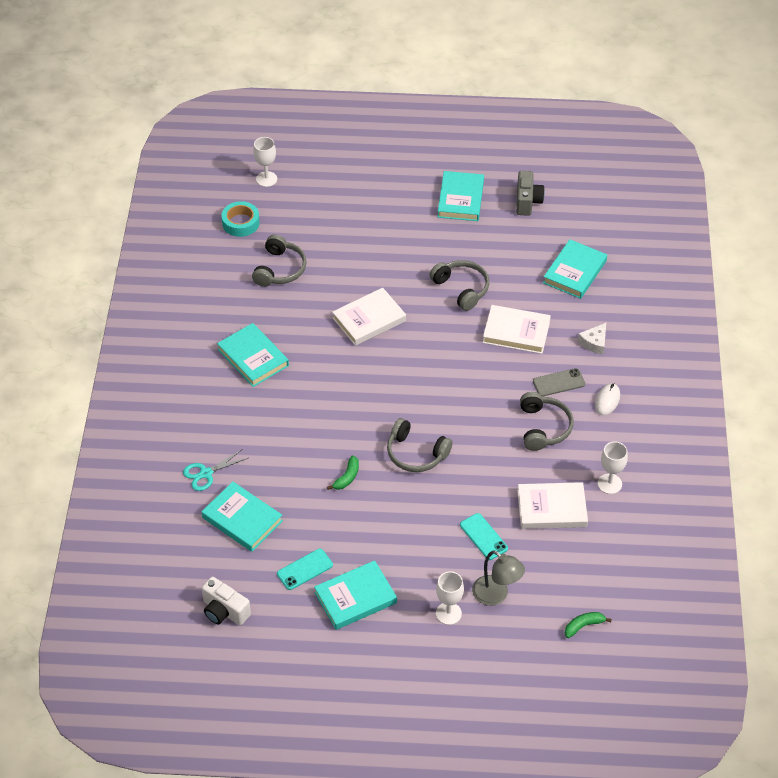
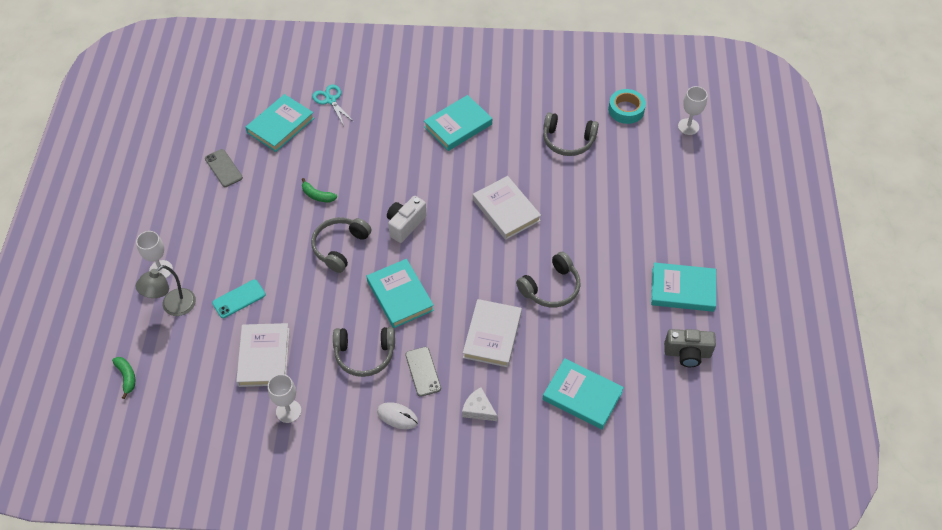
camera: 90 degrees right, 5 degrees up
white camera [202,577,251,625] -> white camera moved to [387,196,427,243]
turquoise phone [277,549,333,590] -> grey phone [205,149,243,187]
turquoise book [314,560,397,630] -> turquoise book moved to [366,259,434,328]

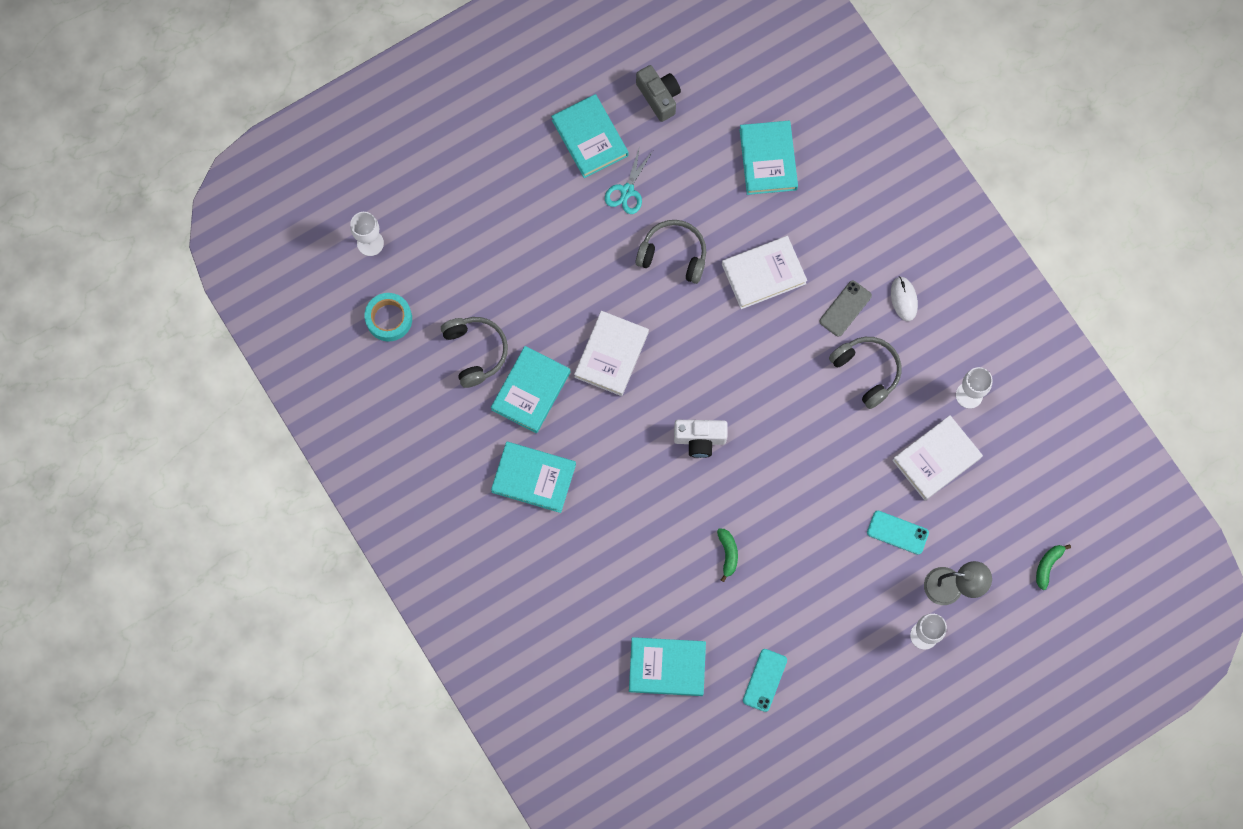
camera: 125 degrees left, 20 degrees up
grey phone [205,149,243,187] -> turquoise phone [743,649,787,712]
grey headphones [311,217,371,273] -> none
turquoise scissors [312,85,354,126] -> turquoise scissors moved to [605,146,653,214]
turquoise book [366,259,434,328] -> turquoise book moved to [491,346,570,433]
white cheese [462,387,497,421] -> none

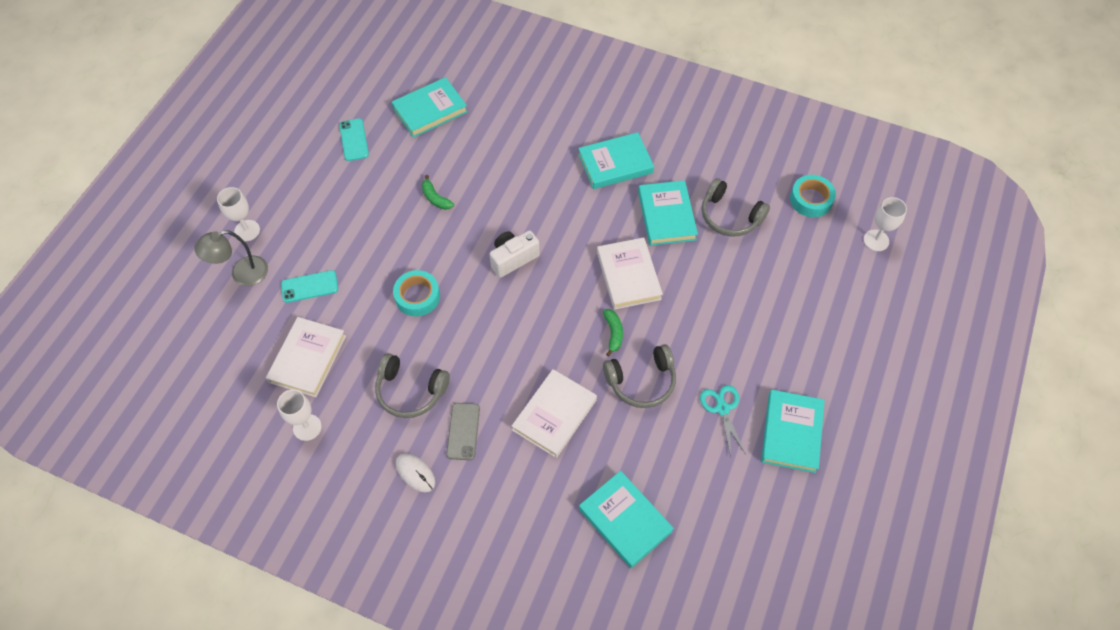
camera: 145 degrees right, 15 degrees down
turquoise book [551,94,628,178] -> turquoise book turned 75 degrees clockwise [761,390,825,473]
grey camera [636,65,681,122] -> none
green banana [1036,544,1071,590] -> green banana moved to [603,309,623,356]
none -> turquoise tape [393,270,440,316]

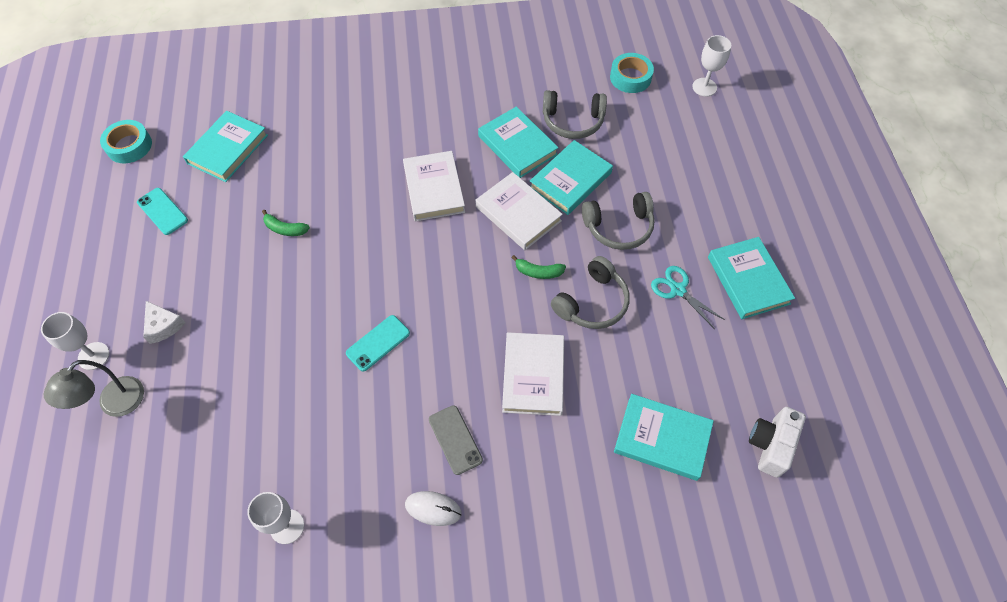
camera: 30 degrees left, 0 degrees up
white book [266,317,346,397] -> white book moved to [403,151,465,221]
turquoise phone [281,270,338,303] -> turquoise phone moved to [346,315,410,372]
grey headphones [375,353,450,418] -> grey headphones moved to [582,192,655,250]
turquoise tape [393,270,440,316] -> turquoise tape moved to [100,120,152,163]
white camera [490,230,540,278] -> white camera moved to [749,407,806,478]
turquoise book [578,132,654,189] -> turquoise book moved to [530,140,613,215]
green banana [603,309,623,356] -> green banana turned 135 degrees clockwise [511,255,566,279]
none -> white cheese [143,301,186,344]

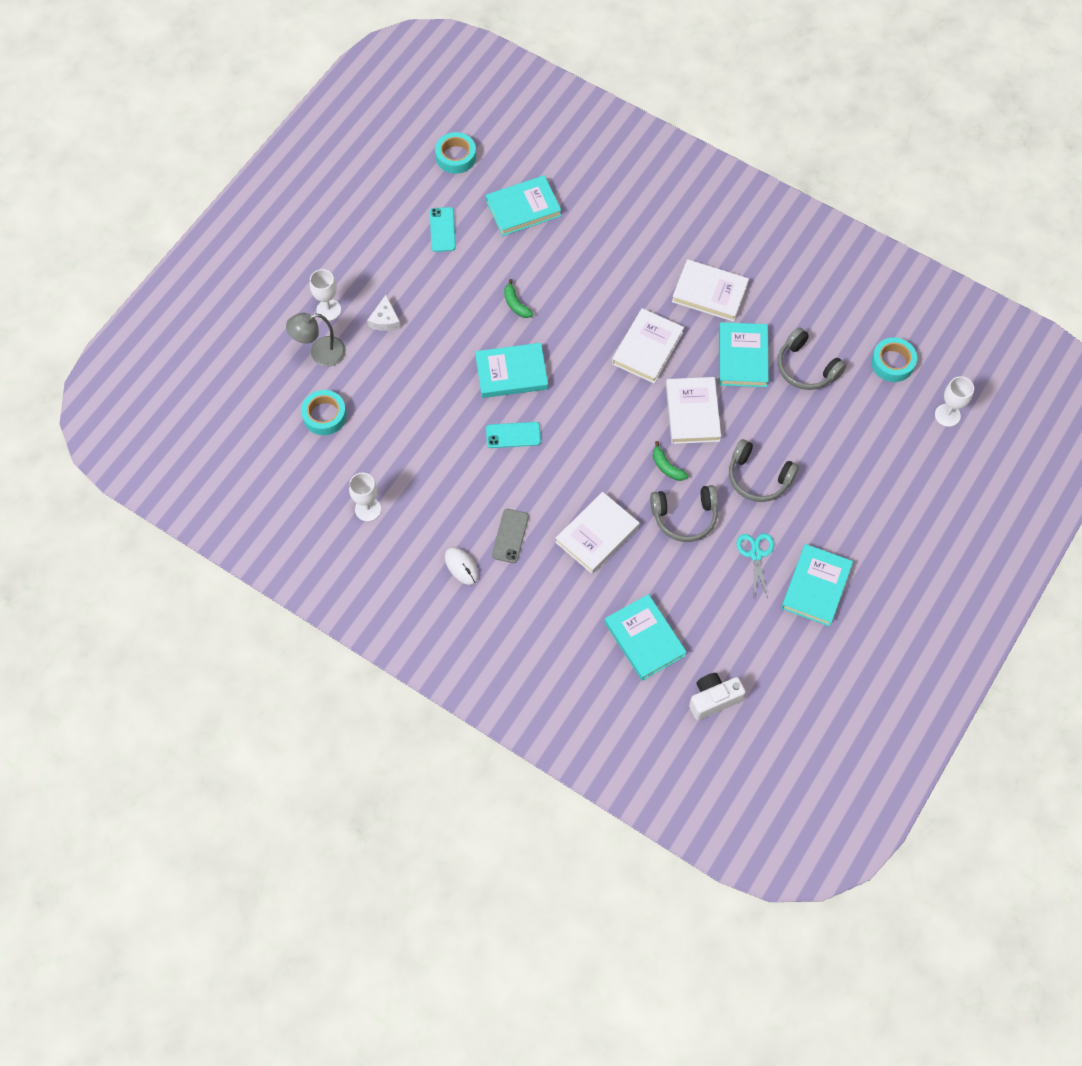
camera: 40 degrees right, 5 degrees up
turquoise book [530,140,613,215] -> turquoise book moved to [475,343,548,398]
none -> turquoise tape [301,390,347,435]
none -> white book [672,259,749,322]

